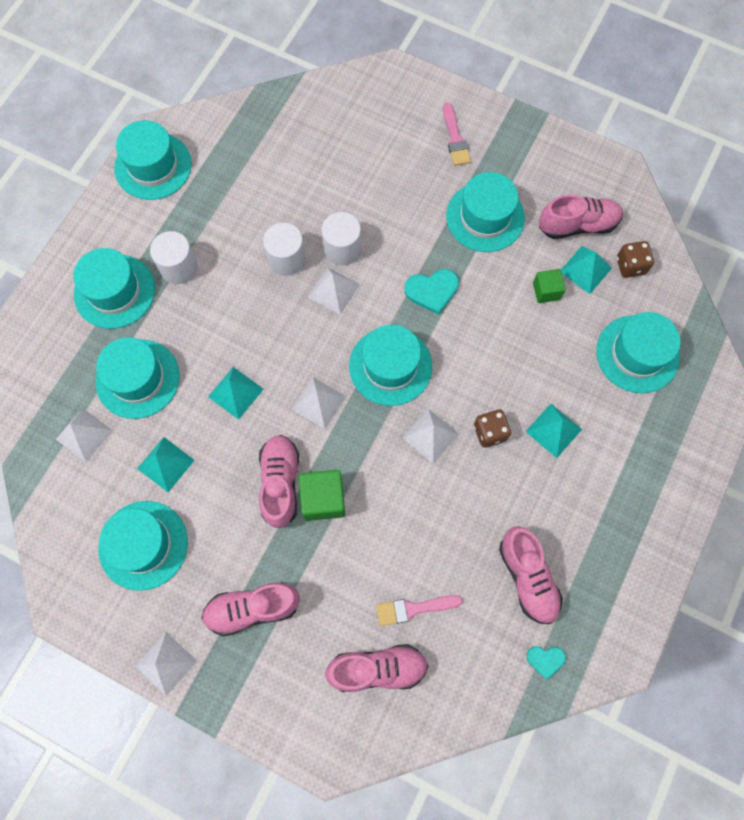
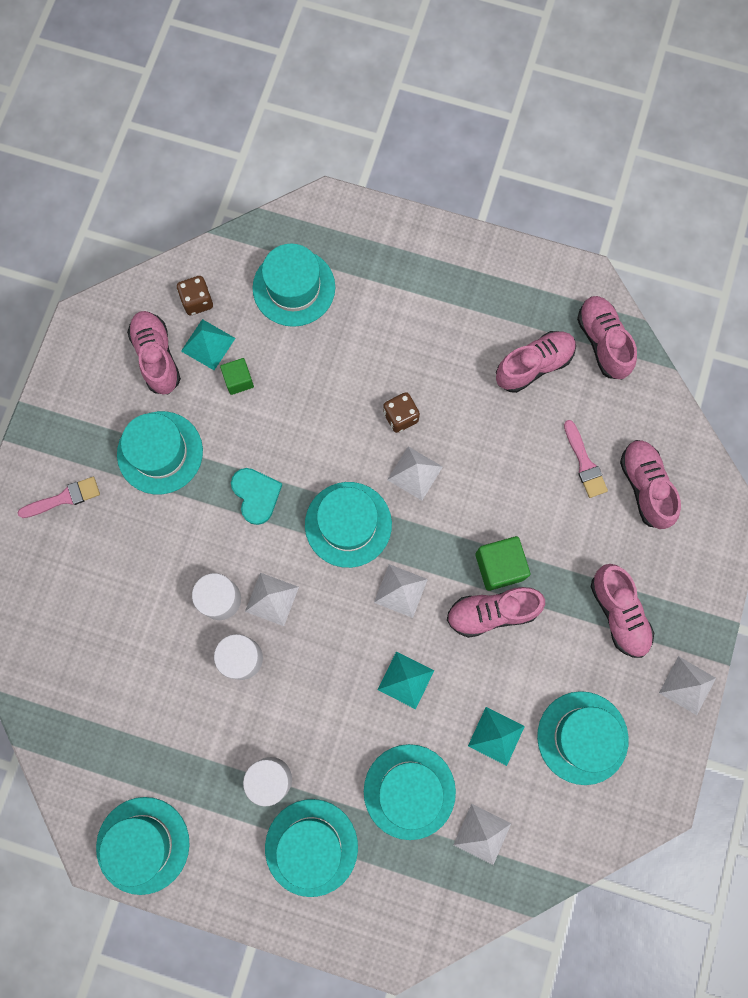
camera: 100 degrees left, 5 degrees up
turquoise pyramid [525,404,582,458] -> none
turquoise heart [526,646,566,680] -> pink shoe [577,296,637,379]

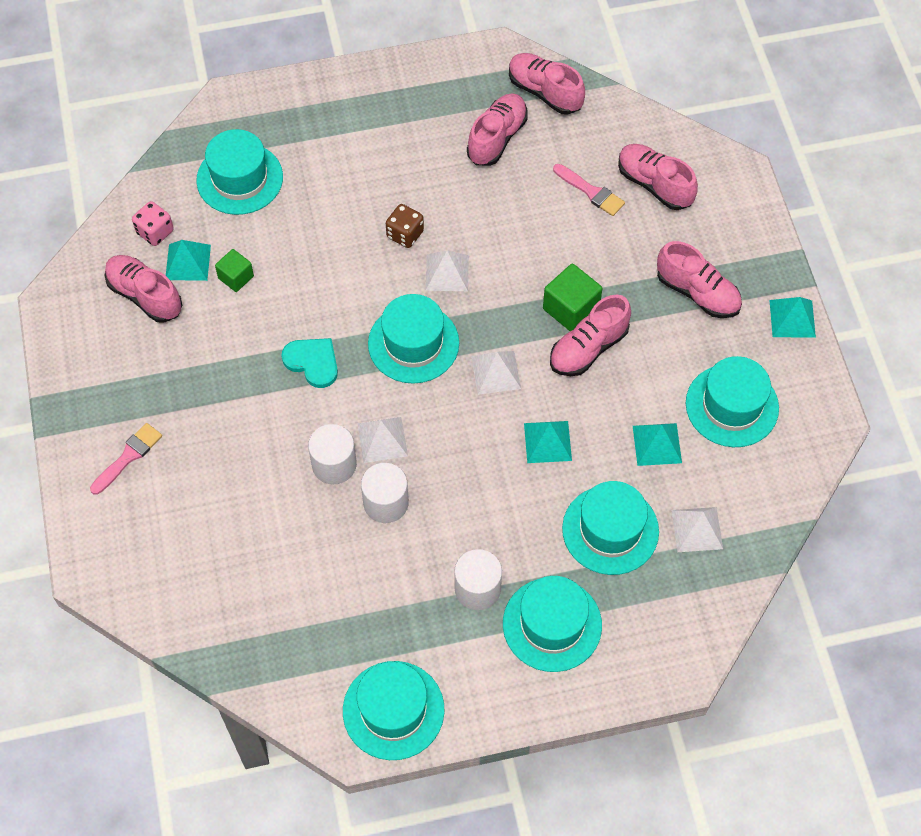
camera: 30 degrees left, 15 degrees down
turquoise hat [117,411,203,494] -> none
brown dice [177,276,213,315] -> pink dice [132,201,174,246]
white pyramid [659,656,716,715] -> turquoise pyramid [770,297,816,338]

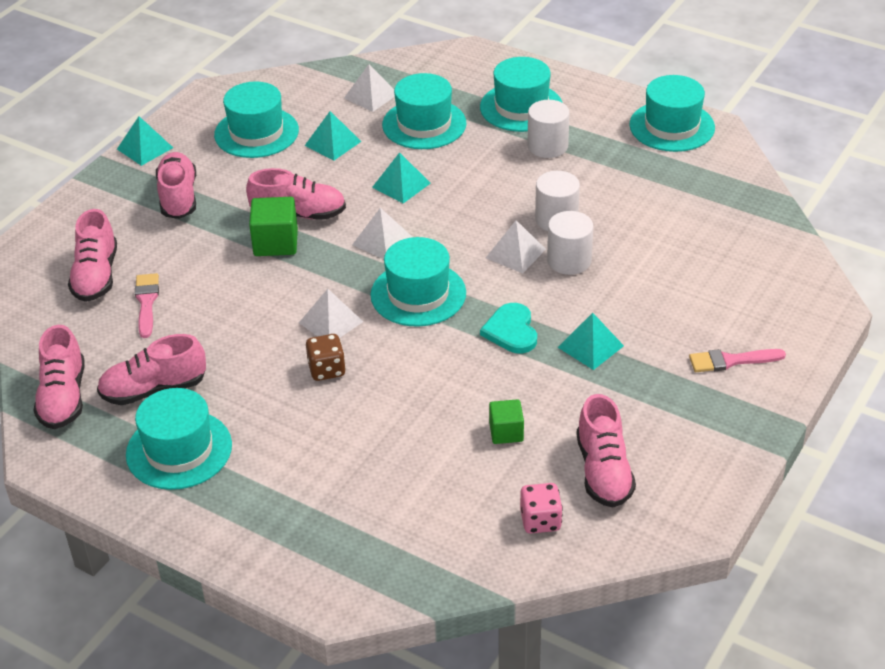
camera: 135 degrees left, 20 degrees down
turquoise pyramid [166,240,211,281] -> turquoise pyramid moved to [557,313,624,370]
turquoise hat [196,129,283,215] -> turquoise hat moved to [126,388,232,490]

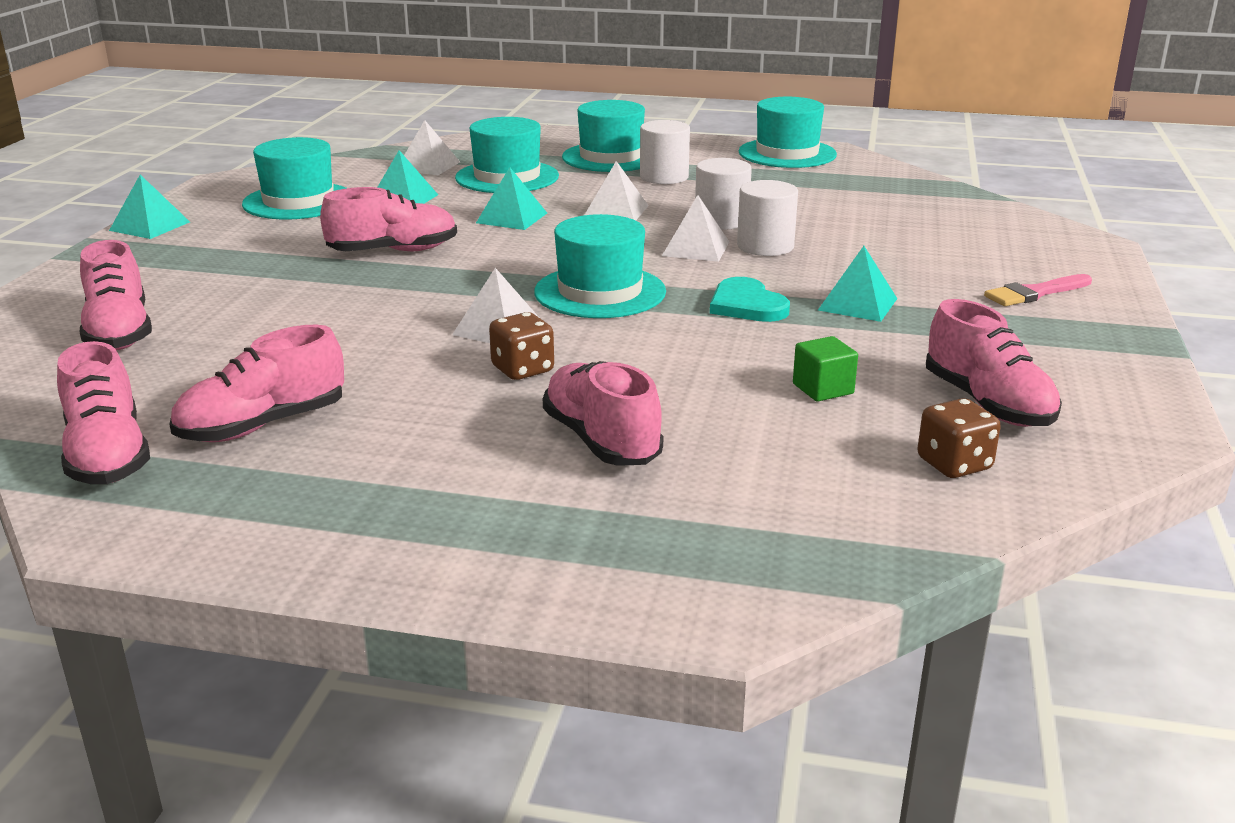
camera: 20 degrees left, 15 degrees down
turquoise hat [126,388,232,490] -> none
pink brush [135,273,159,338] -> none
pink shoe [156,152,196,219] -> pink shoe moved to [543,361,663,466]
green cube [249,197,298,256] -> none
white pyramid [352,208,412,259] -> white pyramid moved to [585,161,649,220]
pink dice [520,483,563,534] -> brown dice [917,398,1001,478]

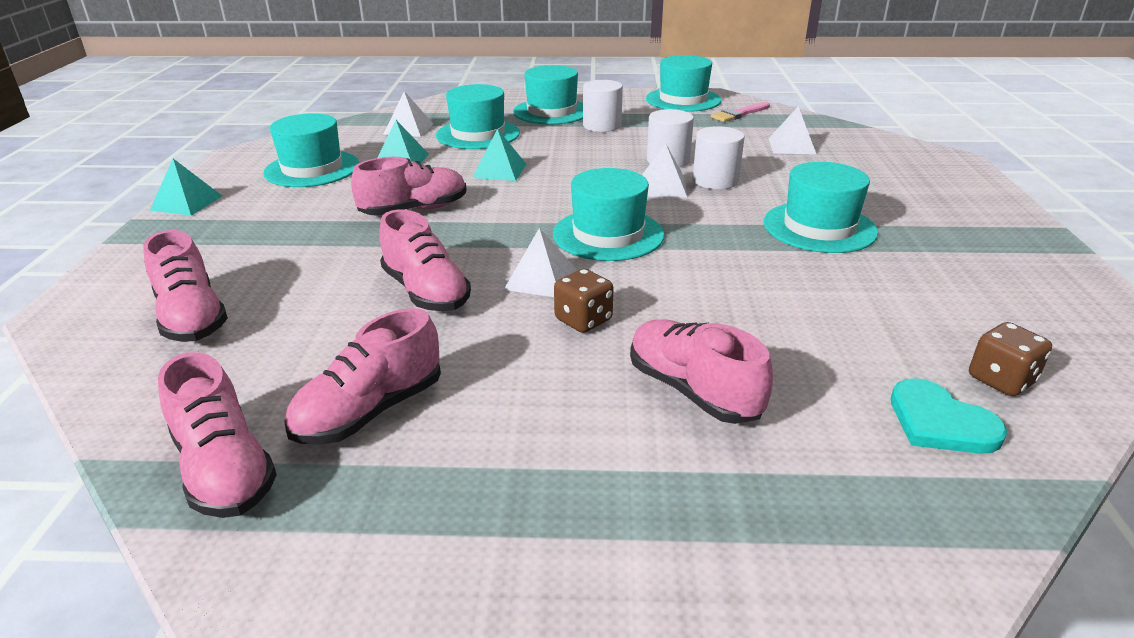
camera: 10 degrees left, 5 degrees up
white pyramid [585,161,649,220] -> white pyramid moved to [768,106,817,155]
turquoise heart [710,277,790,322] -> turquoise heart moved to [891,378,1007,454]
green cube [793,336,858,401] -> none
turquoise pyramid [818,246,897,322] -> turquoise hat [764,162,878,253]
pink shoe [926,299,1062,427] -> pink shoe moved to [379,209,471,311]
pink brush [984,274,1092,306] -> pink brush moved to [711,102,770,122]

